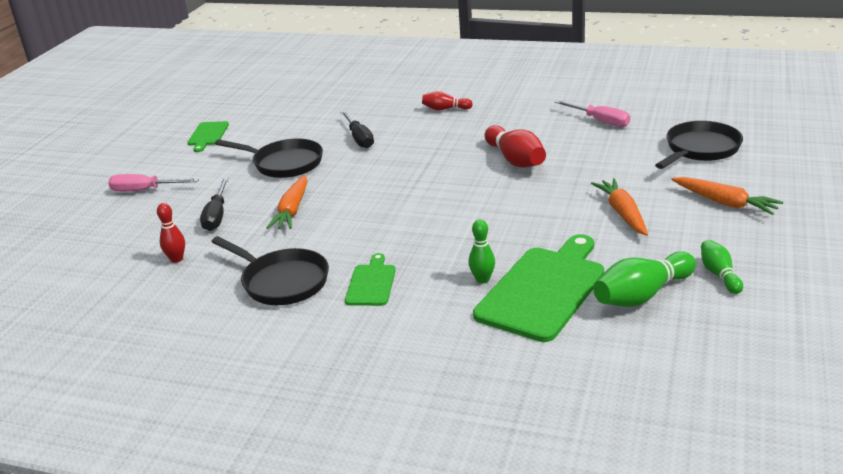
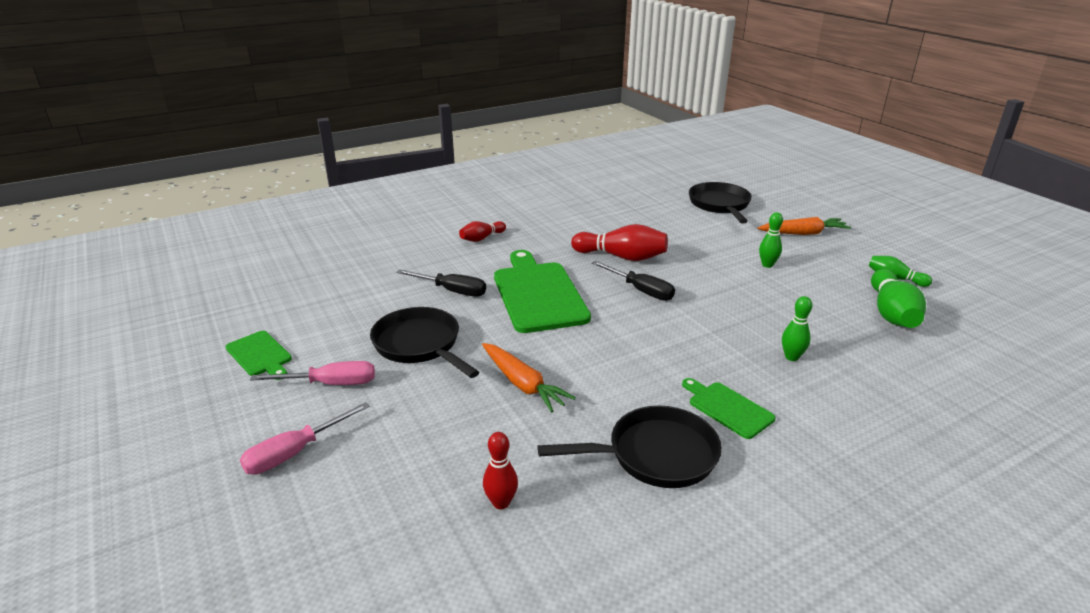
camera: 50 degrees left, 0 degrees up
black screwdriver [200,178,229,231] -> black screwdriver moved to [592,261,675,301]
black pan [215,139,323,178] -> black pan turned 105 degrees counterclockwise [370,307,479,378]
green cutting board [473,234,604,342] -> green cutting board moved to [494,250,591,333]
pink screwdriver [554,100,630,127] -> pink screwdriver moved to [250,361,375,385]
orange carrot [591,178,648,236] -> green bowling pin [759,212,783,268]

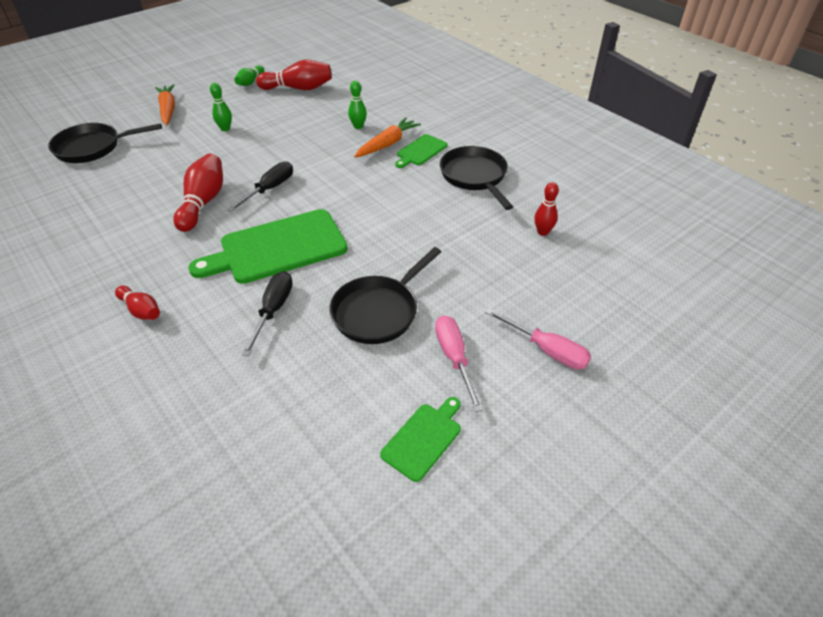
camera: 100 degrees left, 15 degrees up
orange carrot [482,343,576,413] -> orange carrot moved to [354,117,421,158]
green bowling pin [871,269,926,328] -> red bowling pin [256,60,332,90]

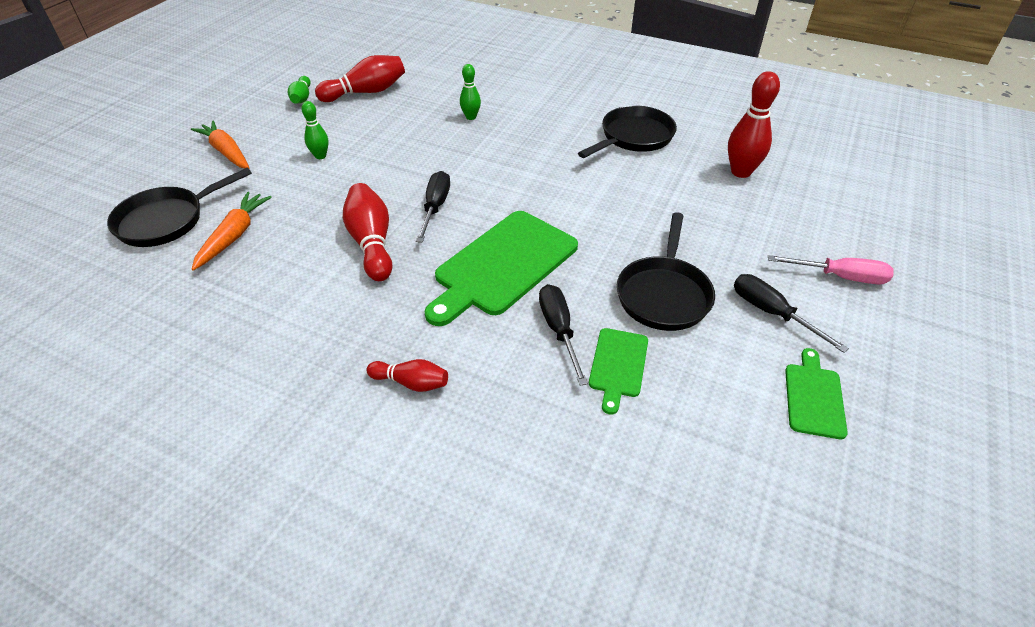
camera: 25 degrees left, 0 degrees up
orange carrot [354,117,421,158] -> orange carrot moved to [192,192,272,271]
green cutting board [395,134,448,168] -> green cutting board moved to [589,328,648,414]
pink screwdriver [435,315,483,412] -> black screwdriver [734,274,849,353]
black pan [440,146,513,210] -> black pan turned 90 degrees clockwise [578,106,677,158]
red bowling pin [534,182,559,236] -> red bowling pin [728,71,780,178], size x1.72

